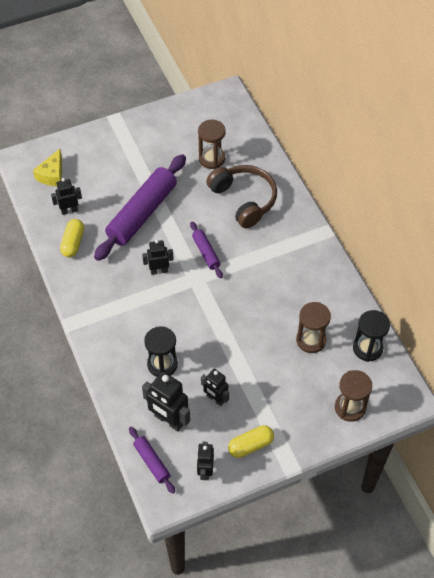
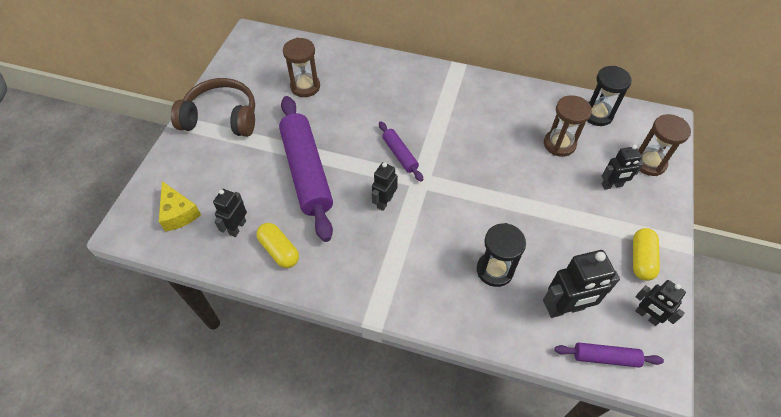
camera: 50 degrees left, 0 degrees up
purple rolling pin [190,222,223,278] -> purple rolling pin turned 45 degrees clockwise [379,121,423,182]
black robot [201,369,229,406] -> black robot moved to [602,145,644,190]
brown headphones [206,165,277,228] -> brown headphones moved to [171,78,255,137]

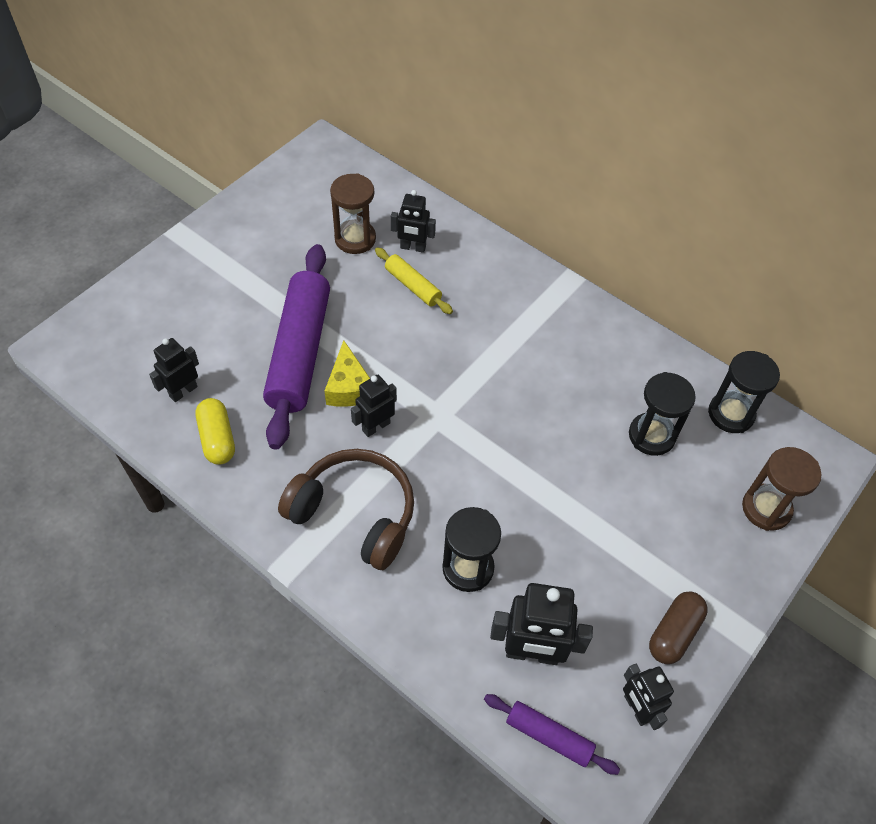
camera: 20 degrees right, 0 degrees up
yellow cheese [159,181,201,232] -> yellow cheese moved to [324,340,370,407]
brown headphones [171,78,255,137] -> brown headphones moved to [278,449,414,570]
purple rolling pin [379,121,423,182] -> none
brown hourglass [544,95,592,157] -> black hourglass [629,372,696,456]
black robot [602,145,644,190] -> black robot moved to [391,190,436,253]
yellow capsule [633,228,660,281] -> brown capsule [649,591,708,664]
none -> yellow rolling pin [375,247,453,314]

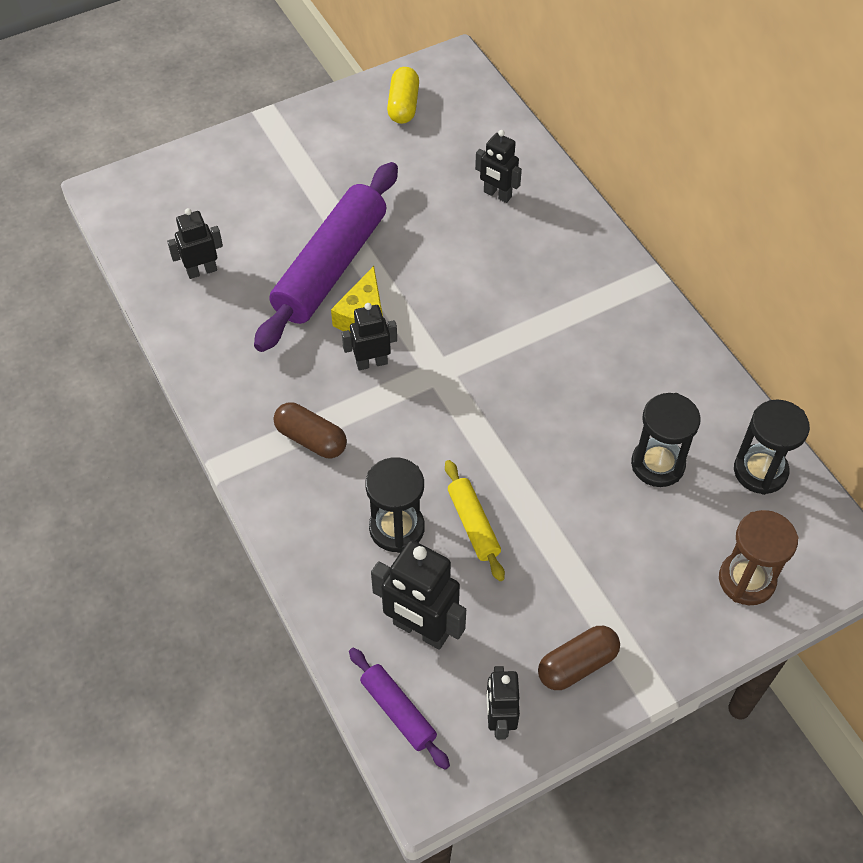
camera: 25 degrees right, 0 degrees up
yellow capsule [196,398,235,465] -> yellow capsule moved to [387,67,419,124]
brown headphones [278,449,414,570] -> brown capsule [274,402,347,458]
brown hourglass [330,173,376,254] -> none
yellow rolling pin [375,247,453,314] -> yellow rolling pin moved to [445,460,505,581]

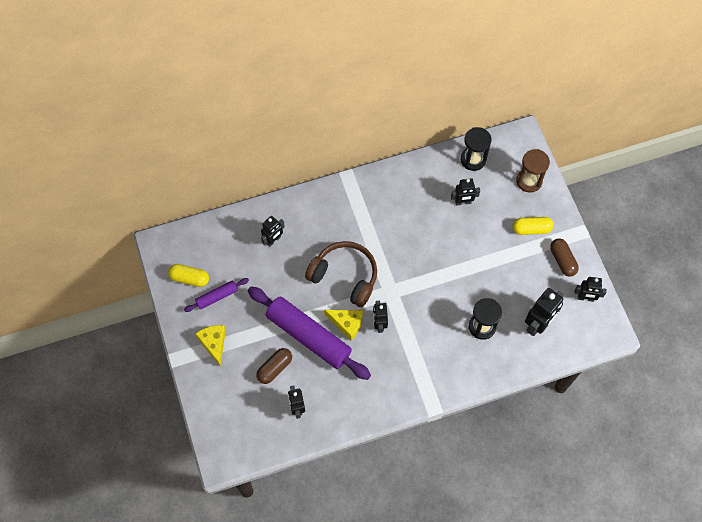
camera: 80 degrees left, 10 degrees up
brown capsule [274,402,347,458] -> brown capsule moved to [256,348,292,384]
purple rolling pin [349,648,450,770] -> purple rolling pin moved to [184,278,249,312]
yellow rolling pin [445,460,505,581] -> none
black hourglass [631,393,701,487] -> black robot [451,178,480,206]
none -> yellow cheese [195,325,226,366]
none -> brown headphones [305,241,377,307]
none -> yellow capsule [512,217,554,235]

